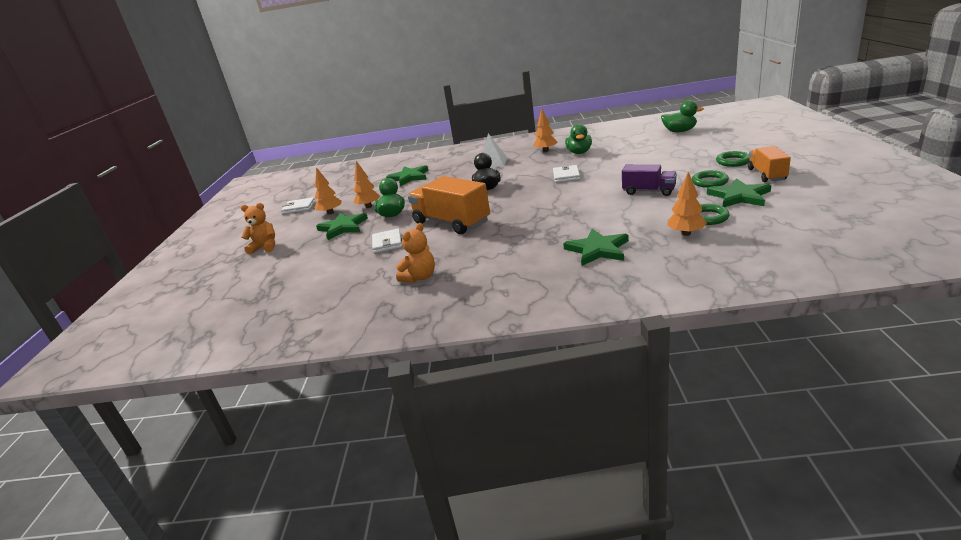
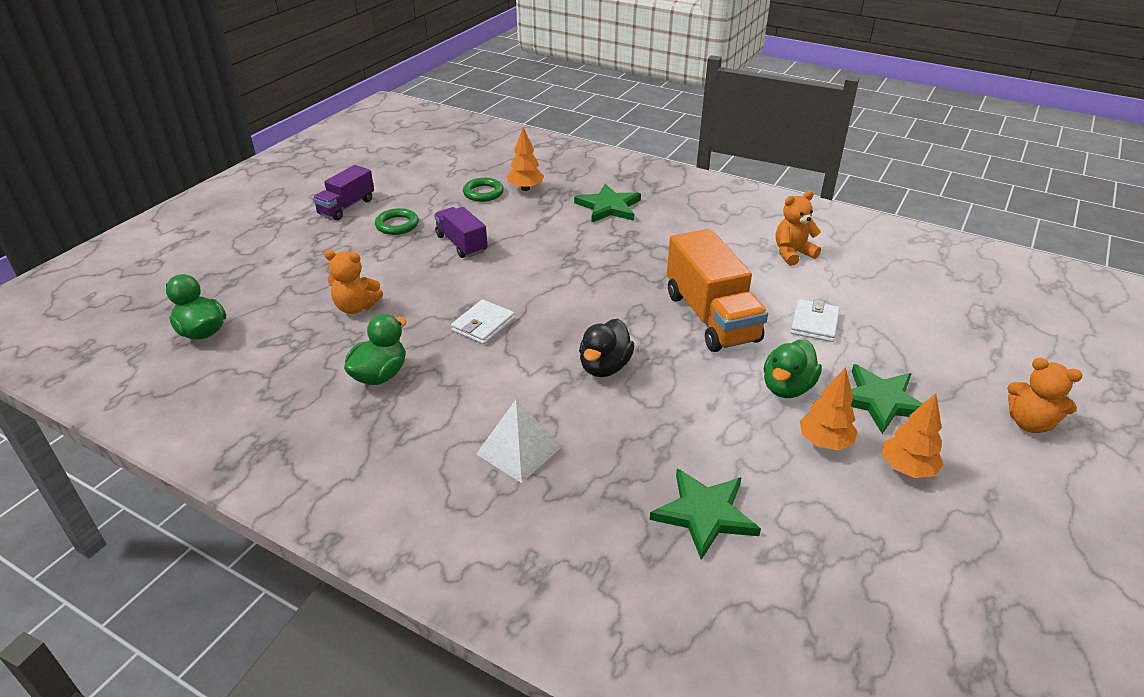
camera: 155 degrees left, 10 degrees up
white wallet [281,197,315,214] -> none
orange tree [533,109,557,152] -> none
green star [707,178,771,207] -> none
green ring [716,151,750,167] -> none
orange truck [748,146,791,182] -> purple truck [313,165,374,220]
none -> orange teddy bear [324,250,383,314]

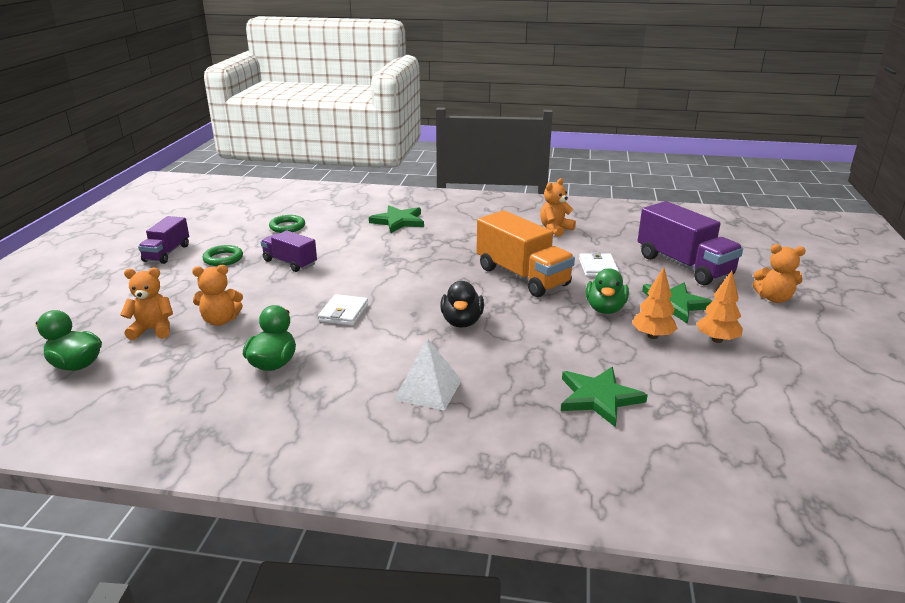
camera: 20 degrees left, 10 degrees down
orange tree [507,127,544,191] -> none
none -> orange teddy bear [120,268,173,340]
none -> purple truck [638,201,743,285]

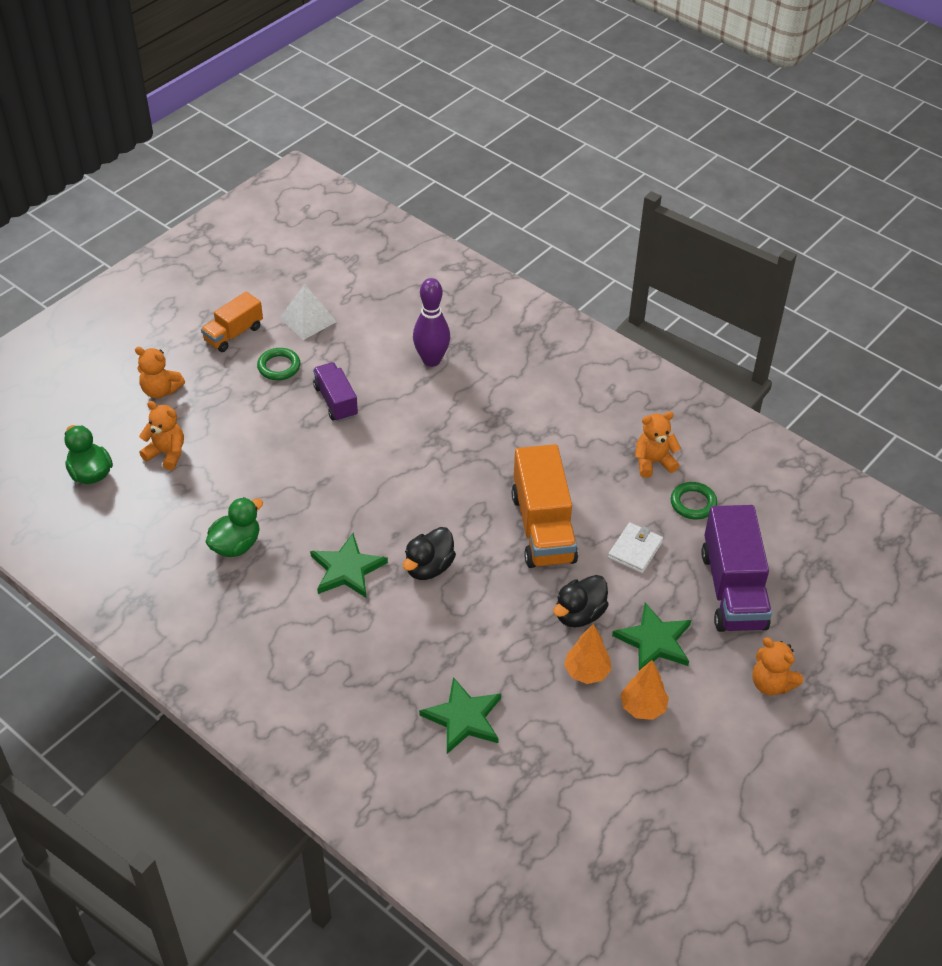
camera: 30 degrees right, 20 degrees up
purple truck [138,216,189,264] -> orange truck [201,292,263,352]
orange teddy bear [192,265,243,326] -> orange teddy bear moved to [135,347,185,399]
green ring [269,215,305,233] -> green ring moved to [671,482,717,520]
white wallet [318,294,368,326] -> none
green star [369,205,424,233] -> green star moved to [310,533,388,598]
white pyramid [394,338,462,411] -> white pyramid moved to [279,284,337,340]
green duck [586,268,629,314] -> black duck [553,575,609,627]
none -> purple bowling pin [413,278,450,367]

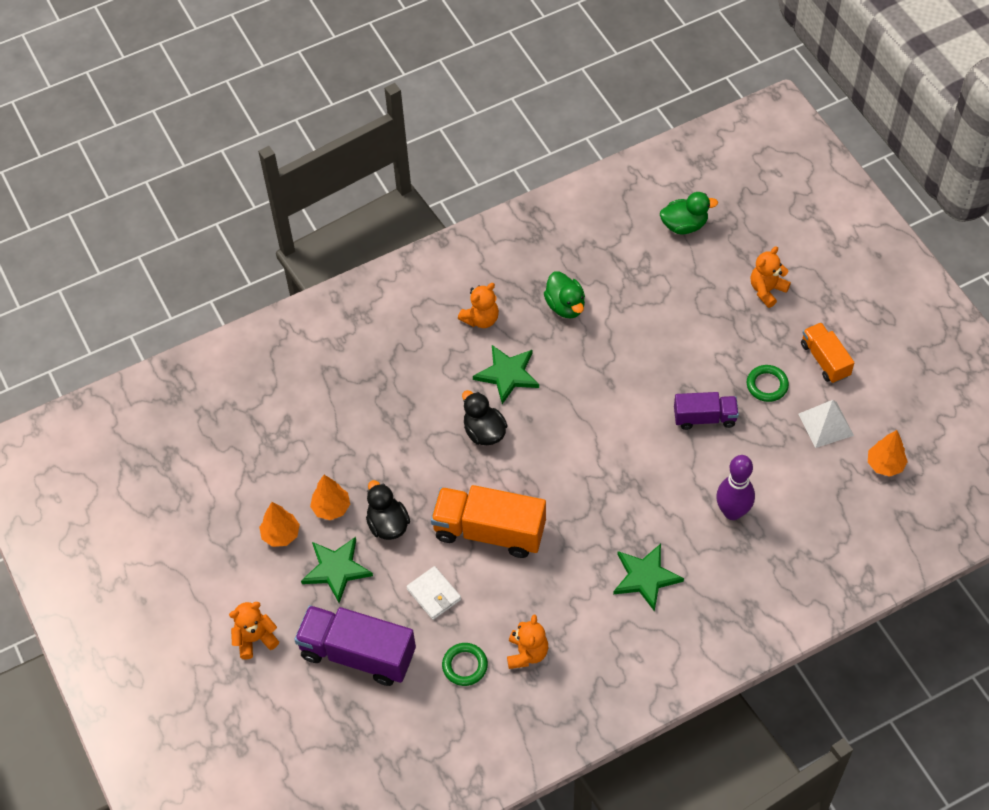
camera: 115 degrees right, 10 degrees up
orange teddy bear [139,401,184,470] -> orange teddy bear moved to [458,283,499,328]
green star [419,677,501,754] -> green star moved to [613,544,684,612]
none -> orange tree [868,430,908,477]

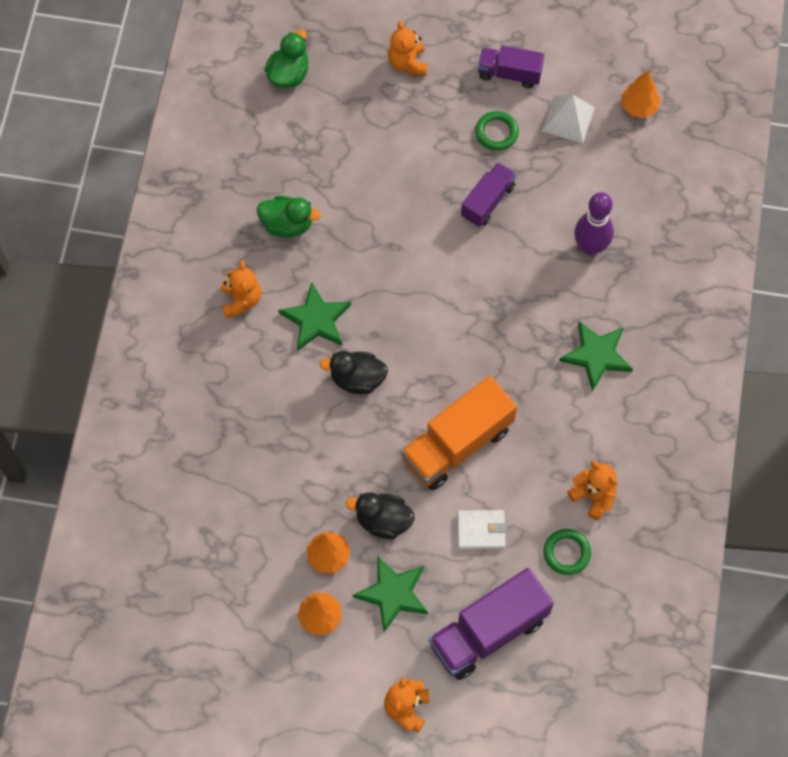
camera: 55 degrees left, 10 degrees up
orange truck [801,323,854,383] -> purple truck [478,46,544,88]

